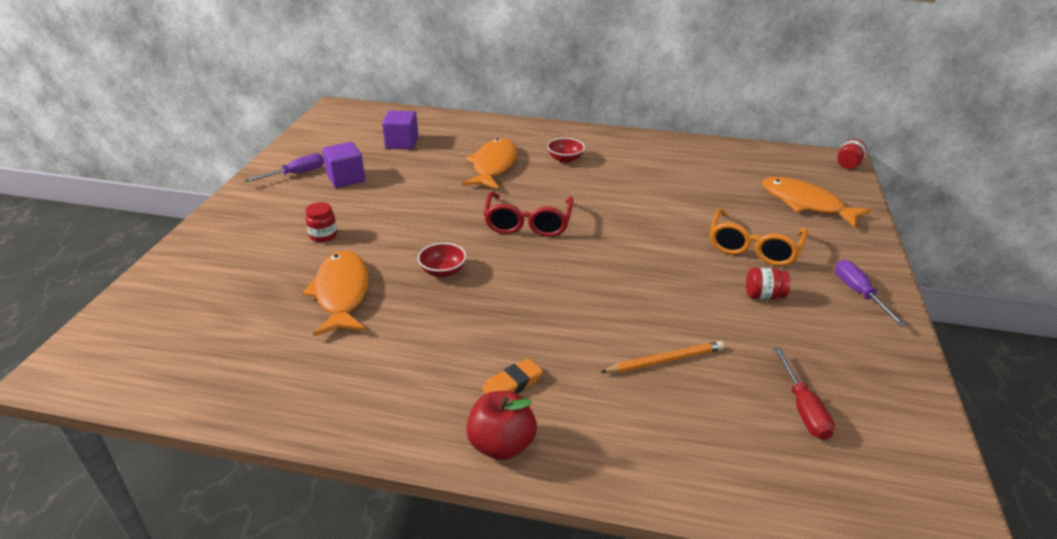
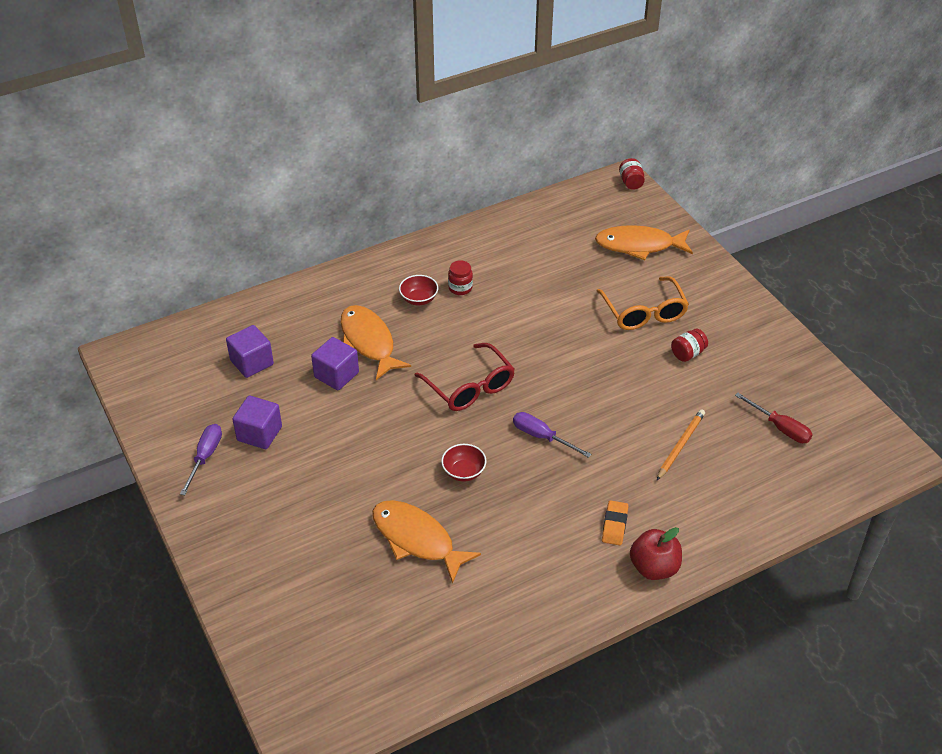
camera: 40 degrees left, 10 degrees up
red jar [305,202,337,242] -> red jar moved to [448,260,473,295]
purple screwdriver [835,260,907,327] -> purple screwdriver moved to [513,412,591,458]
none -> purple cube [311,337,359,390]

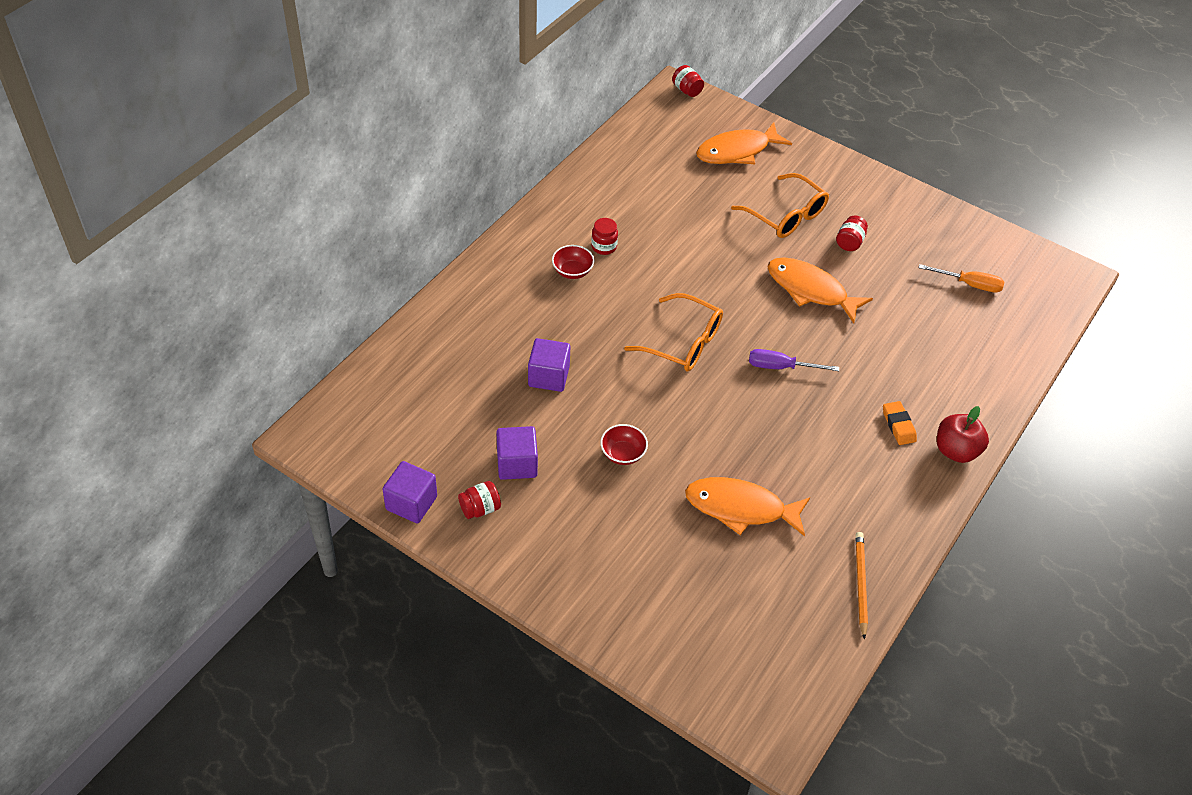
camera: 30 degrees left, 5 degrees up
purple screwdriver [180,424,222,495] -> red jar [458,481,501,519]
purple cube [226,325,274,378] -> purple cube moved to [382,461,437,523]
orange fish [341,305,411,380] -> orange fish moved to [767,257,873,324]
red glasses [414,343,515,411] -> orange glasses [624,293,723,372]
red bowl [441,444,487,482] -> red bowl moved to [600,424,648,465]
orange pencil [657,409,705,480] -> orange pencil moved to [856,532,868,640]
red screwdriver [735,393,813,443] -> orange screwdriver [919,264,1004,293]

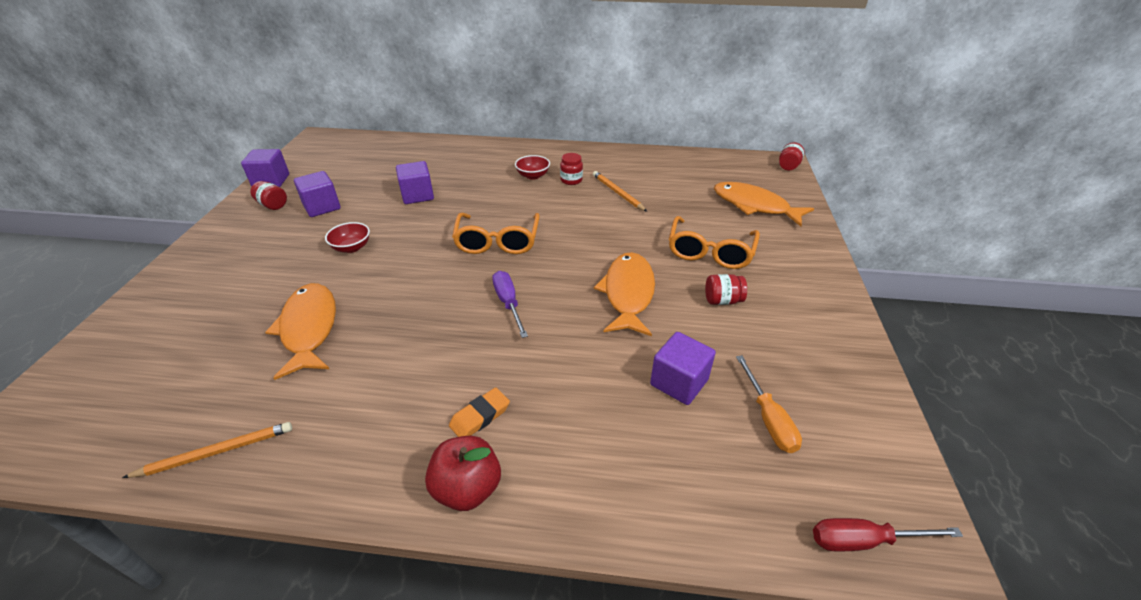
camera: 65 degrees right, 10 degrees down
none -> orange pencil [593,171,647,212]
none -> purple cube [650,332,716,405]
none -> red screwdriver [813,518,963,552]

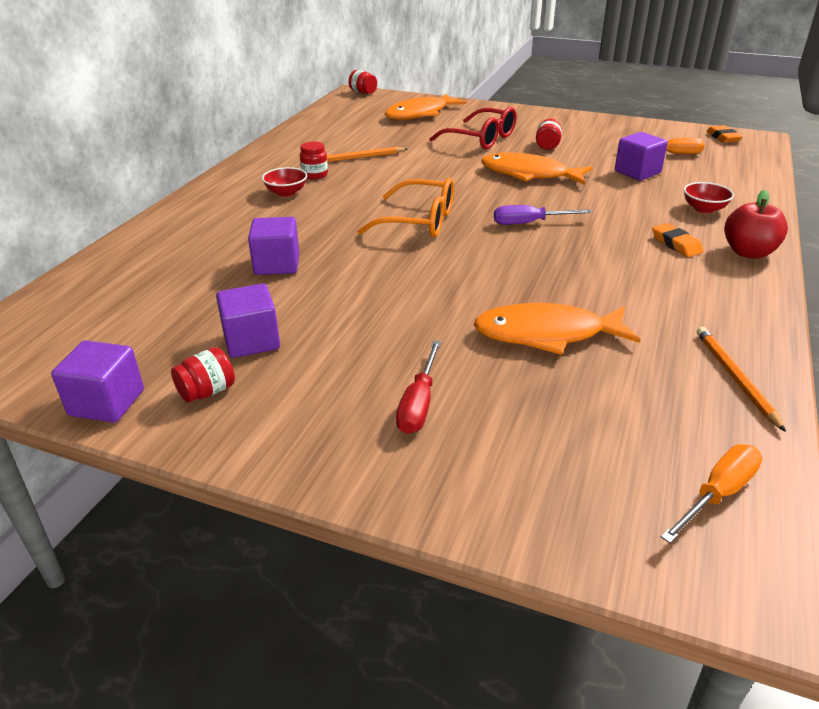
camera: 75 degrees left, 5 degrees down
red bowl [325,222,370,253] -> red bowl moved to [684,182,734,213]
orange glasses [669,216,760,269] -> red glasses [429,107,517,149]
red screwdriver [813,518,963,552] -> red screwdriver moved to [396,341,441,434]
none -> orange screwdriver [661,444,762,543]
none -> orange eraser [706,125,742,143]

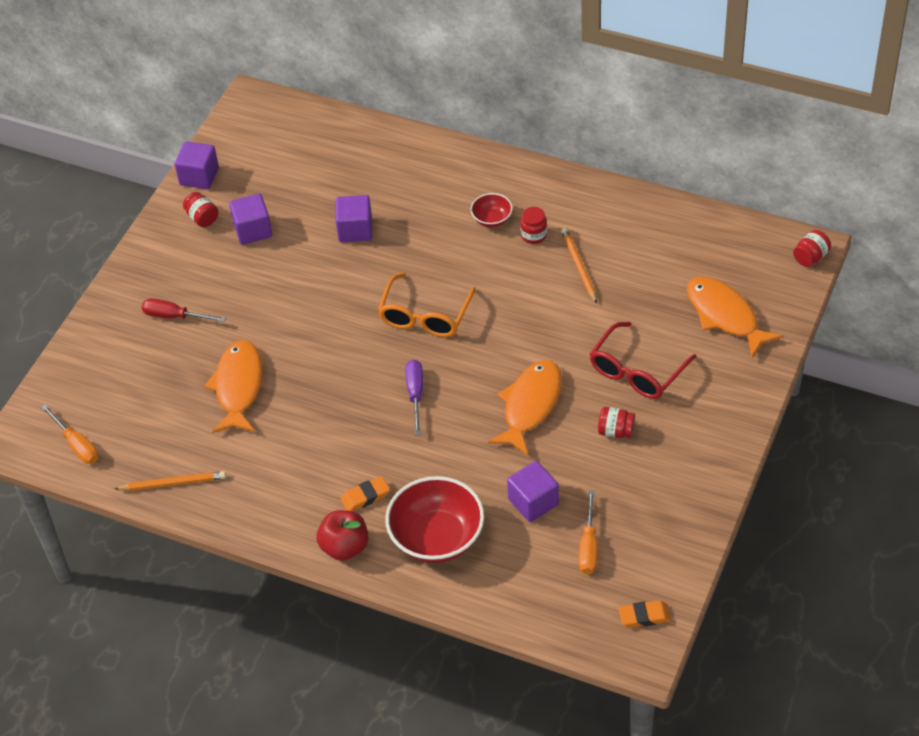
camera: 95 degrees right, 15 degrees up
red bowl [684,182,734,213] -> red bowl [385,476,484,563], size x2.05

